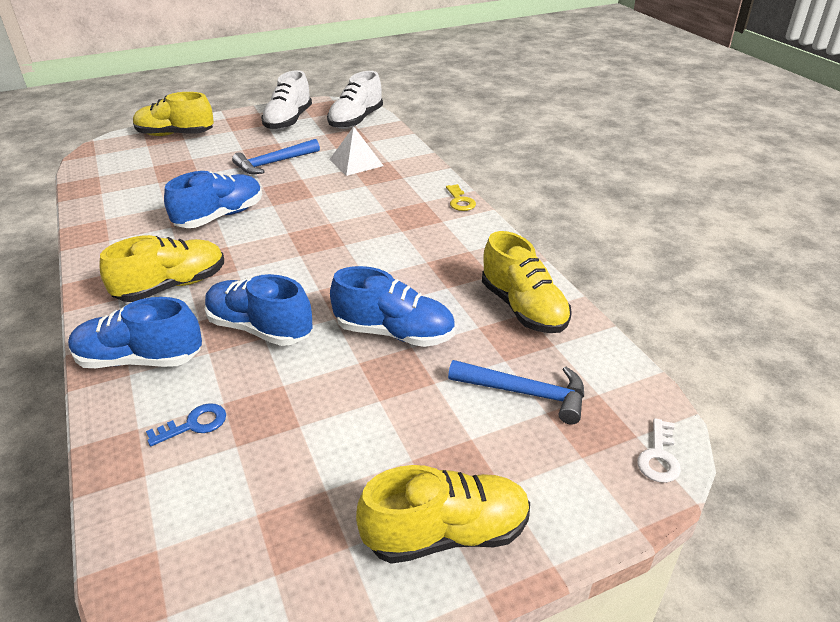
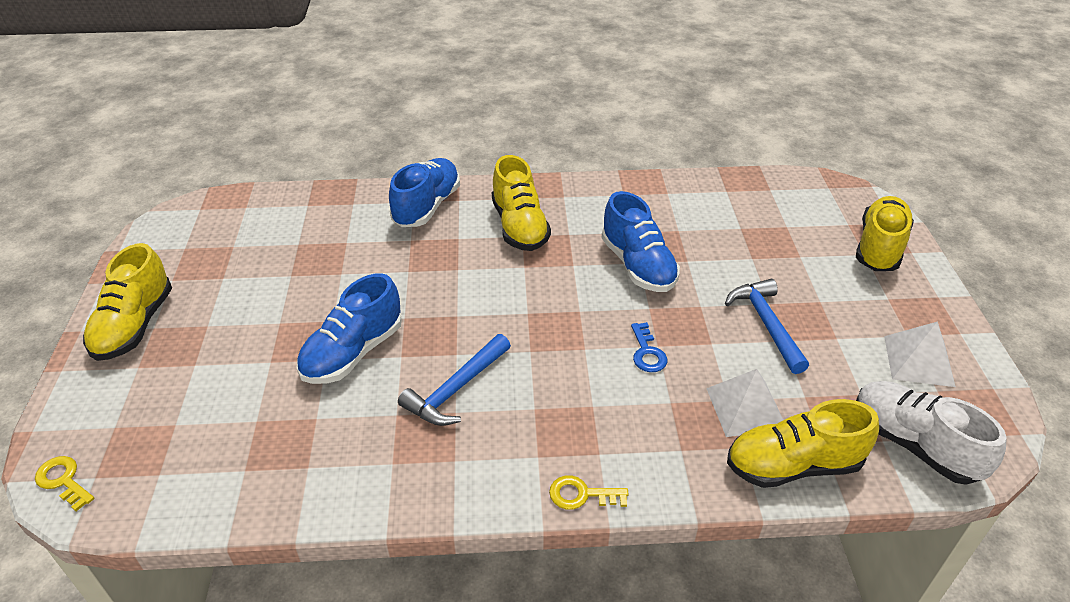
camera: 110 degrees right, 5 degrees up
blue key [146,403,226,446] -> blue key moved to [631,322,667,372]
blue shoe [205,274,313,346] -> none
white shoe [261,70,312,130] -> white pyramid [884,321,956,387]
blue hammer [448,360,584,425] -> blue hammer moved to [398,334,511,426]
yellow shoe [482,231,572,333] -> yellow shoe moved to [727,399,879,488]
white key [637,418,681,483] -> yellow key [35,456,94,511]

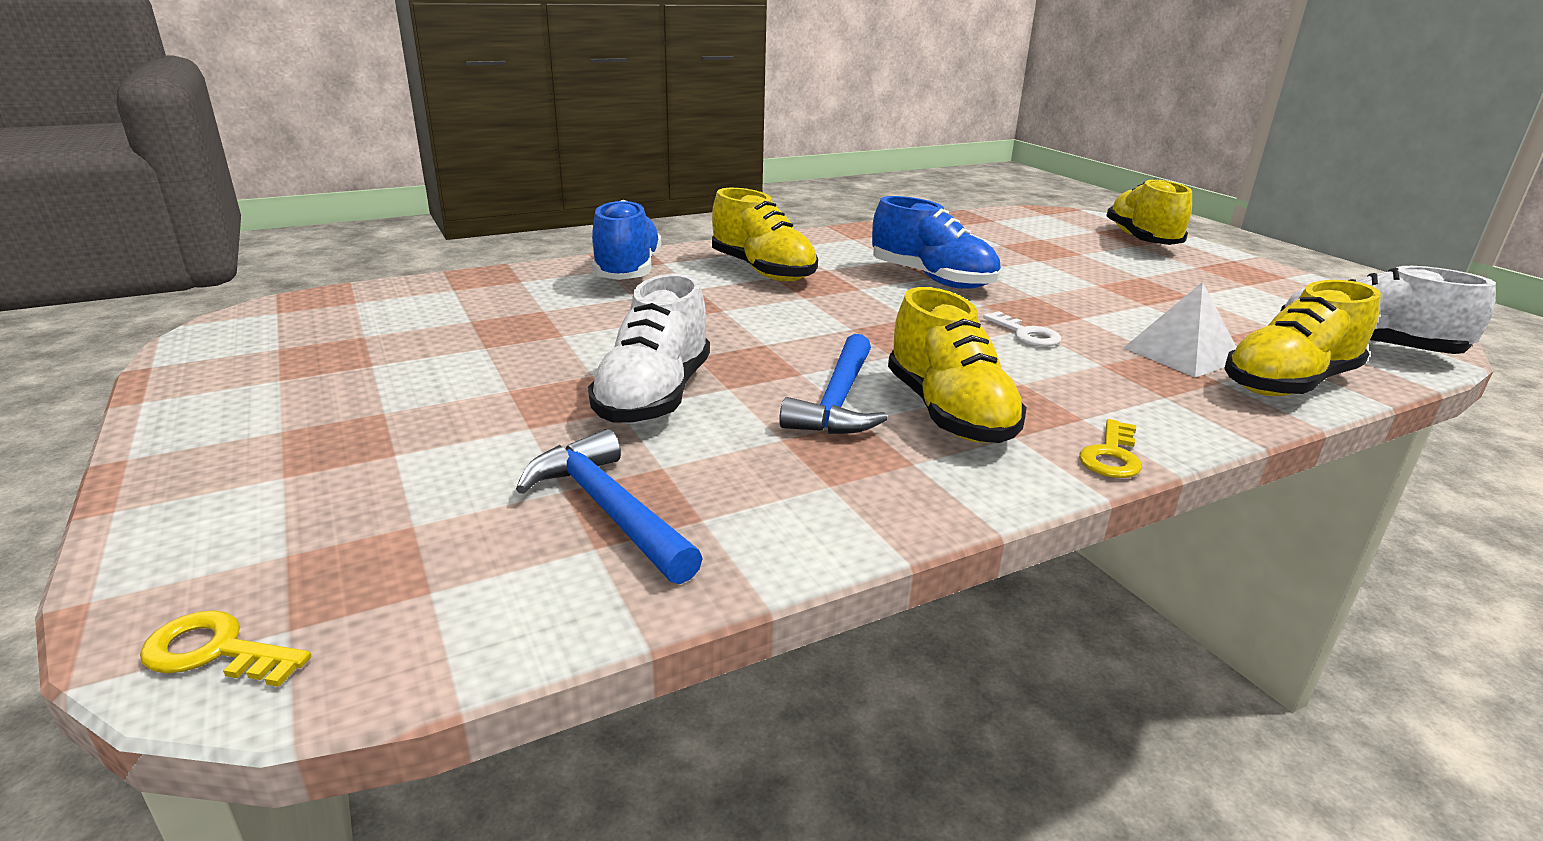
camera: 25 degrees left, 15 degrees down
yellow shoe [83,243,172,361] -> yellow shoe moved to [888,287,1027,443]
blue shoe [297,273,402,384] -> white shoe [588,274,710,424]
yellow key [549,475,628,510] -> yellow key turned 45 degrees counterclockwise [1079,419,1142,478]
blue key [631,322,667,372] -> white key [983,311,1062,347]
blue hammer [725,279,809,374] -> blue hammer moved to [516,429,703,584]
white pyramid [884,321,956,387] -> none

